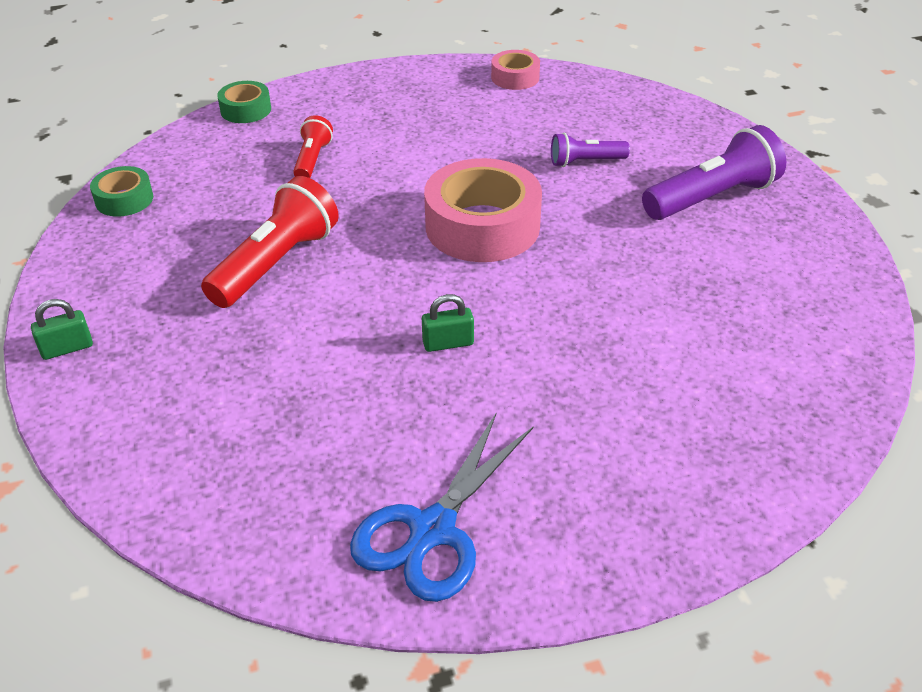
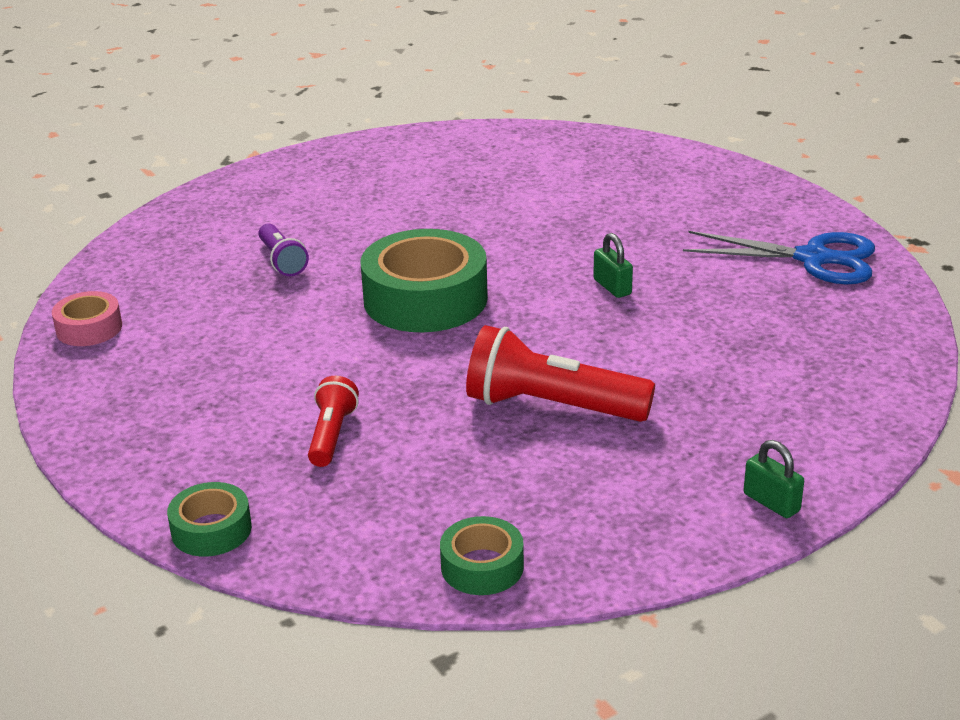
camera: 105 degrees left, 10 degrees down
red flashlight [293,115,333,178] -> red flashlight turned 105 degrees clockwise [308,376,359,467]
pink tape [424,158,542,262] -> green tape [360,229,488,332]
purple flashlight [642,125,786,220] -> none

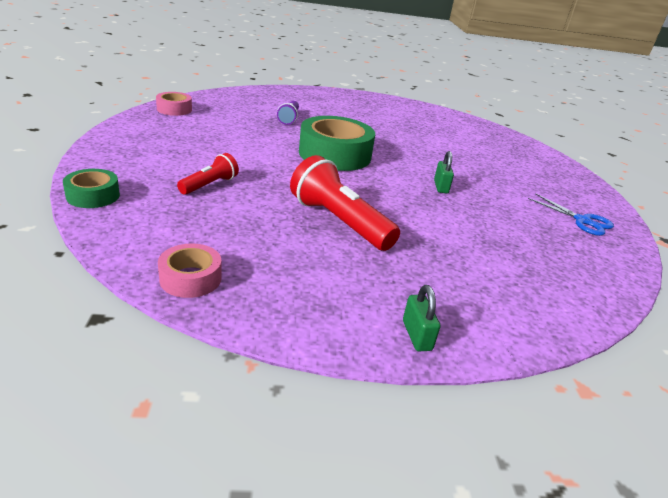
camera: 25 degrees right, 0 degrees up
green tape [440,516,524,595] -> pink tape [158,243,222,298]
blue scissors [683,231,875,285] -> blue scissors [528,194,614,236], size x0.65

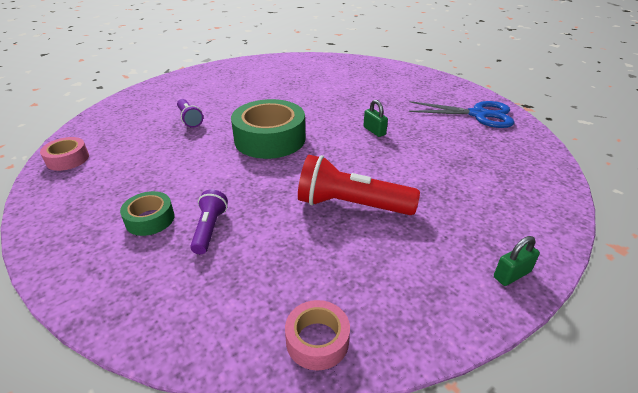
camera: 30 degrees left, 5 degrees up
green tape [63,169,120,208] -> green tape moved to [120,191,175,236]
red flashlight [177,153,239,195] -> purple flashlight [190,189,228,254]
green padlock [403,285,440,351] -> green padlock turned 75 degrees counterclockwise [494,236,540,286]
blue scissors [528,194,614,236] -> blue scissors [409,101,514,128], size x1.55

